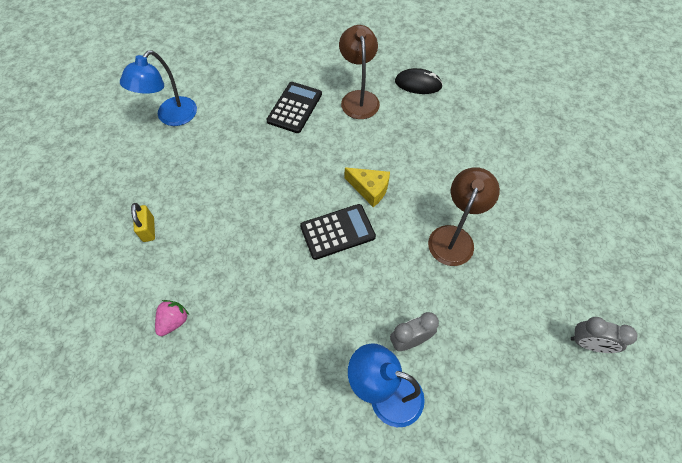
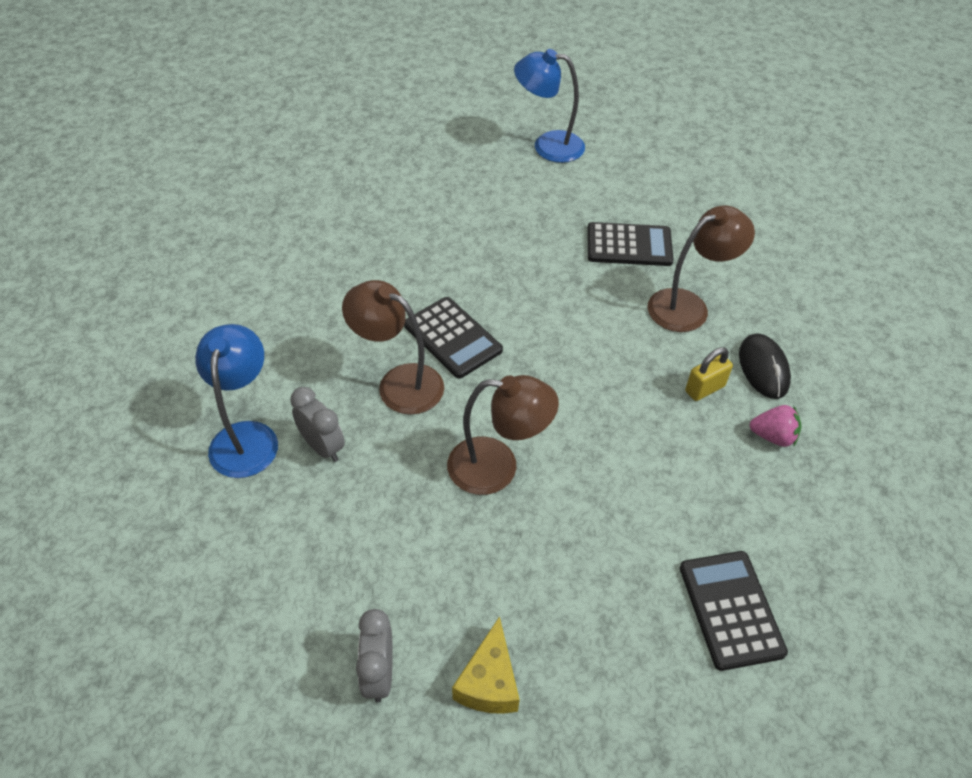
camera: 70 degrees right, 10 degrees down
yellow padlock [131,203,155,242] -> yellow padlock moved to [685,347,733,401]
pink strawberry [155,300,189,336] -> pink strawberry moved to [749,405,801,447]
yellow cheese [345,167,390,207] -> yellow cheese moved to [452,616,520,714]
none -> brown lamp [342,280,444,415]
none -> black calculator [680,551,788,671]

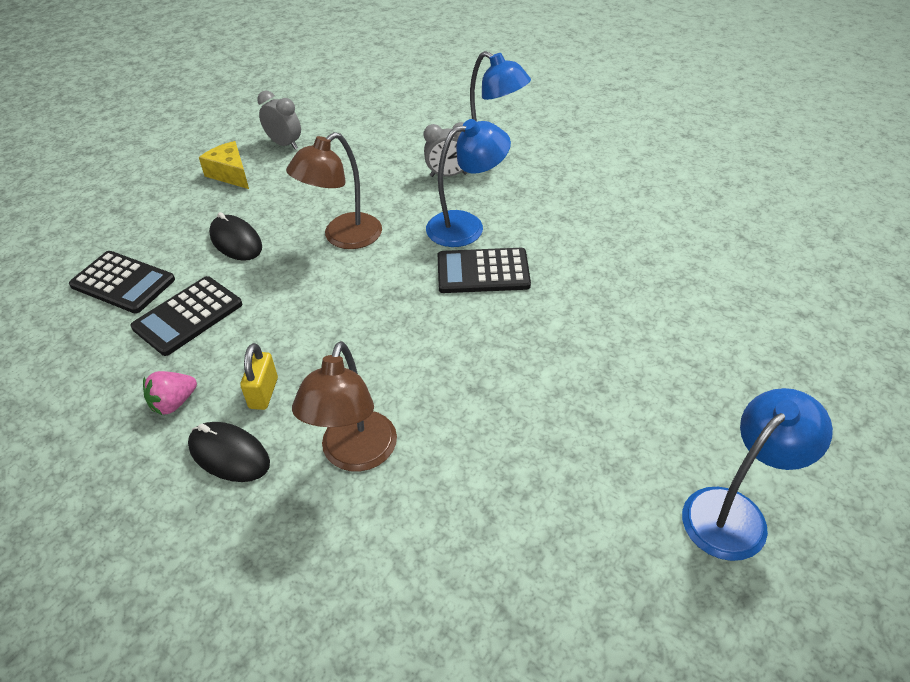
camera: 130 degrees right, 5 degrees down
brown lamp [342,280,444,415] -> blue lamp [426,119,511,247]
black calculator [587,222,674,266] -> black calculator moved to [130,276,242,356]
none -> black mouse [209,212,262,261]

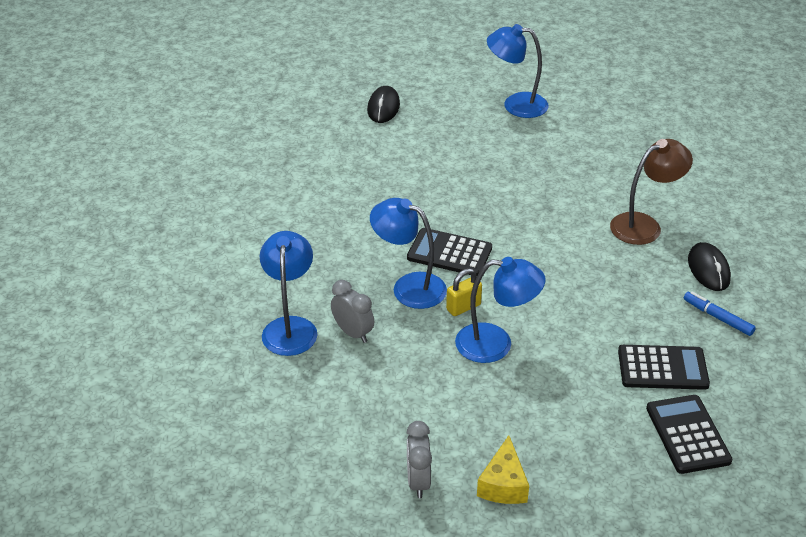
camera: 130 degrees left, 5 degrees down
pink strawberry [143,371,197,415] -> blue marker [684,292,756,336]
black mouse [209,212,262,261] -> black mouse moved to [367,86,400,123]
yellow padlock [240,343,278,410] -> yellow padlock moved to [446,268,482,316]
brown lamp [286,132,382,249] -> blue lamp [455,257,546,363]
black calculator [438,248,531,293] -> black calculator turned 150 degrees clockwise [407,228,492,275]

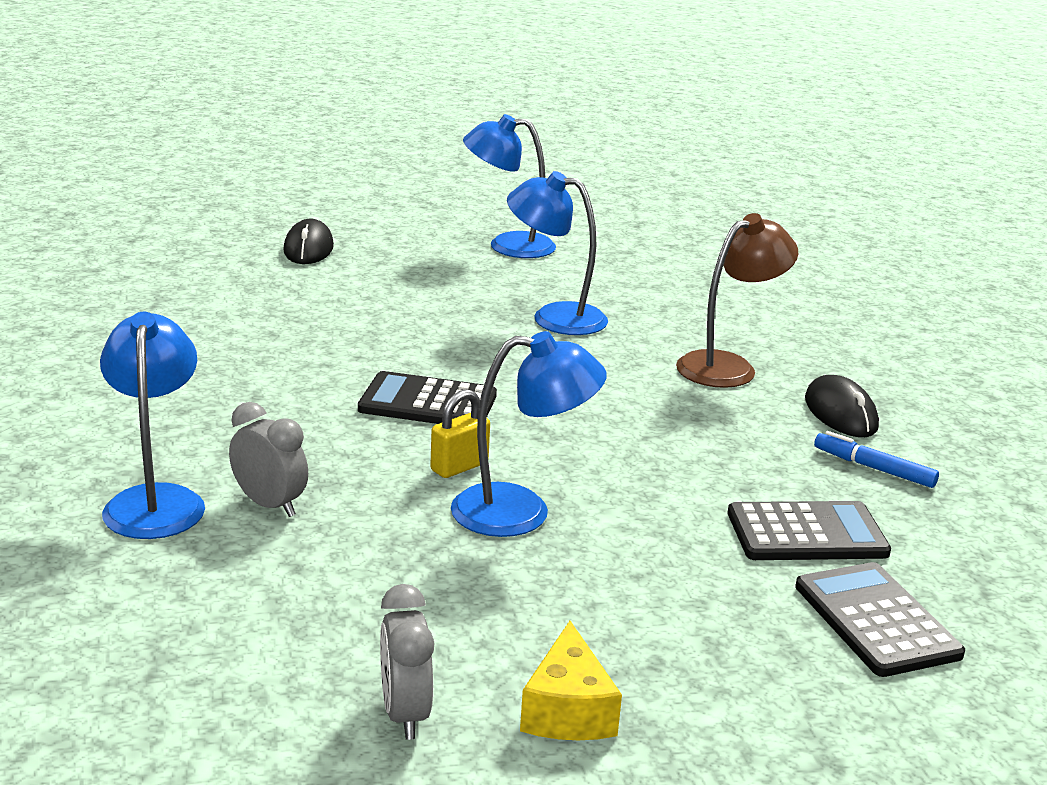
camera: 10 degrees left, 15 degrees down
blue lamp [370,198,447,309] -> blue lamp moved to [507,171,608,335]

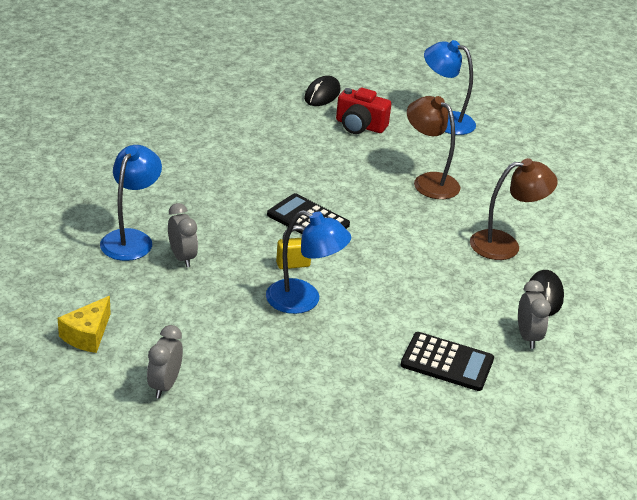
camera: 25 degrees right, 10 degrees up
blue lamp [507,171,608,335] -> brown lamp [407,96,460,199]
yellow cheese [520,621,622,740] -> yellow cheese moved to [58,296,111,353]
black calculator [795,562,965,677] -> none
blue marker [814,431,939,488] -> grey clock [518,280,551,349]
none -> red camera [336,87,392,134]

